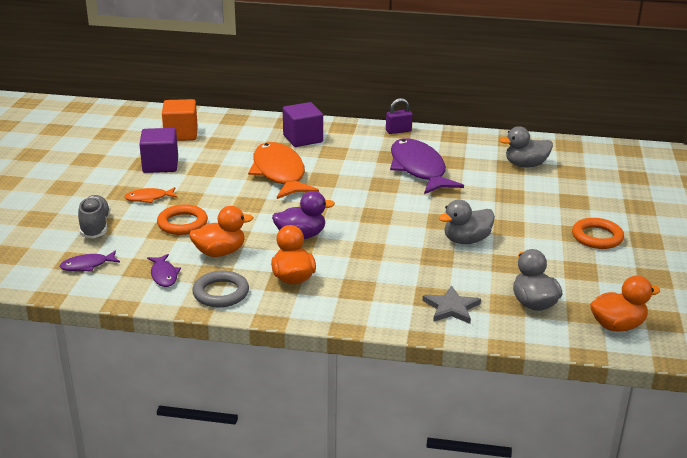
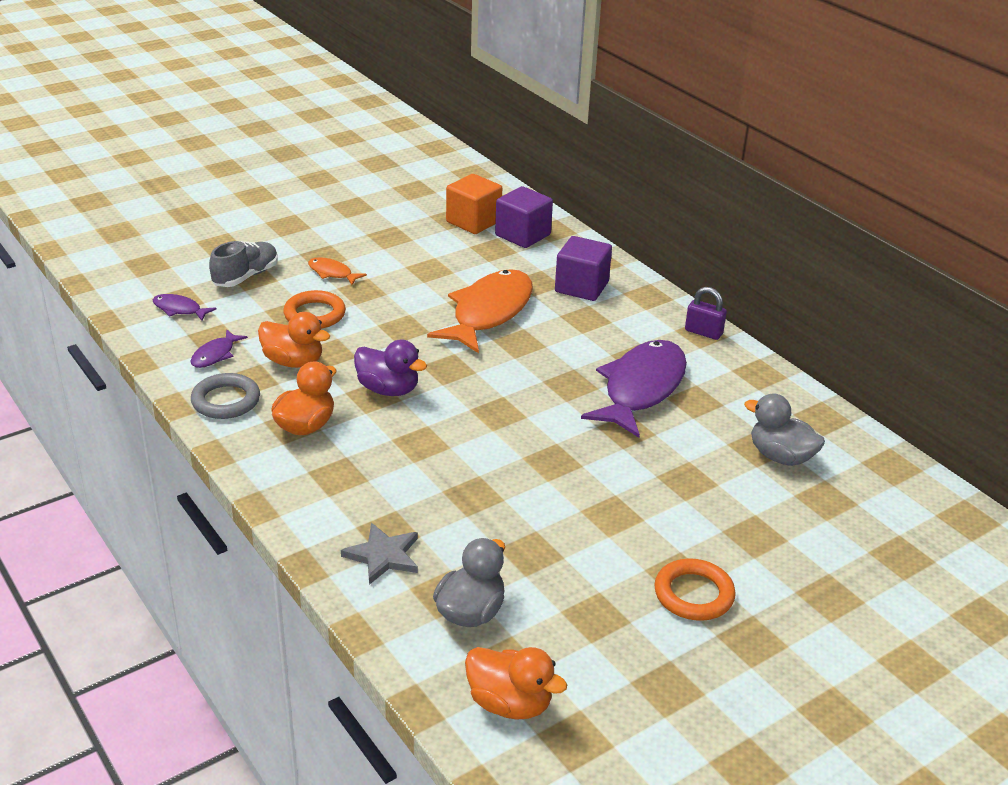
camera: 45 degrees right, 5 degrees up
purple cube [139,128,178,173] -> purple cube moved to [495,186,553,248]
grey duck [439,199,495,244] -> none

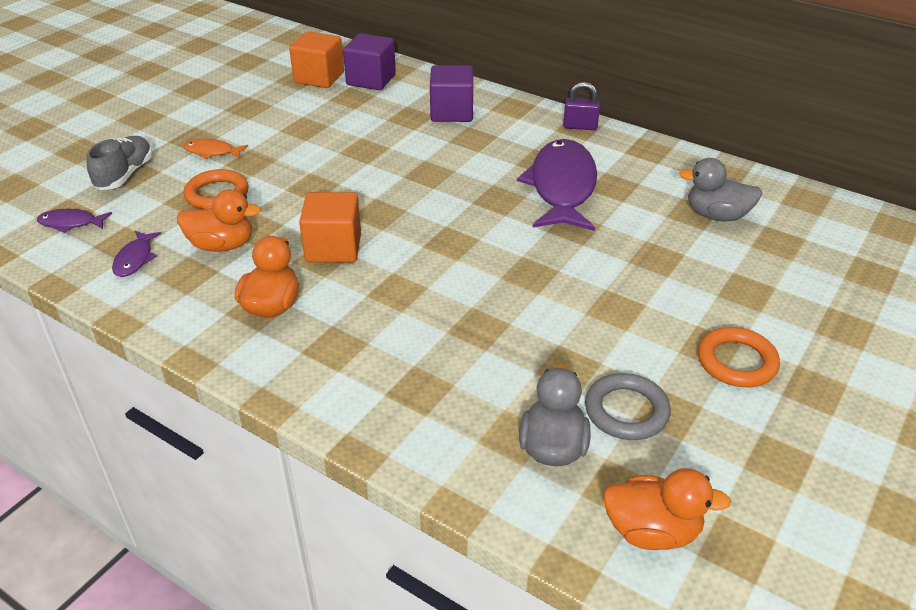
camera: 20 degrees left, 5 degrees up
grey ring [191,373,260,419] -> grey ring moved to [585,373,671,440]
grey star [341,523,418,585] -> none
purple duck [354,339,427,396] -> orange cube [299,192,361,263]
orange fish [427,269,533,353] -> none

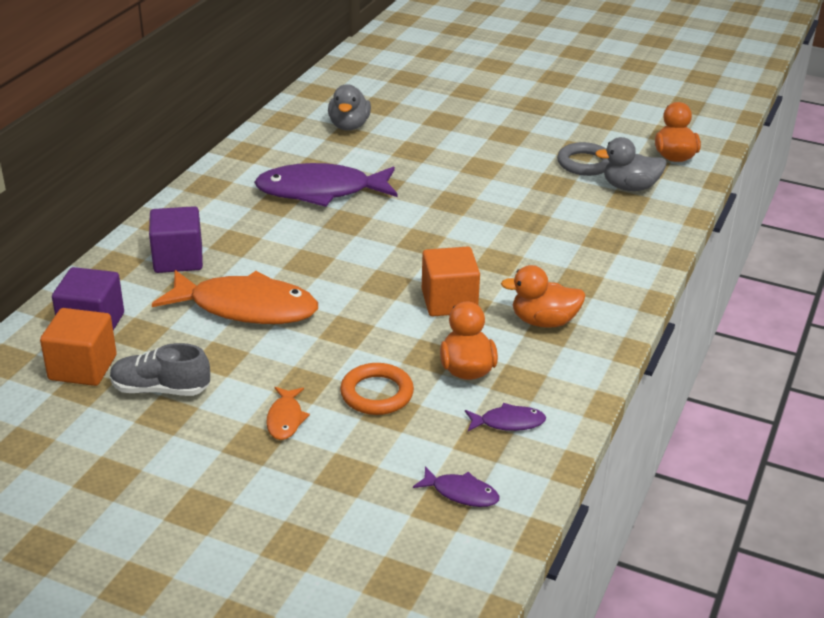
camera: 100 degrees left, 5 degrees down
purple fish [37,209,112,233] -> purple fish turned 60 degrees counterclockwise [413,466,500,507]
grey shoe [87,136,153,190] -> grey shoe moved to [110,343,210,396]
purple padlock [563,82,600,130] -> none
orange ring [698,327,780,387] -> none
none -> orange fish [152,270,318,324]

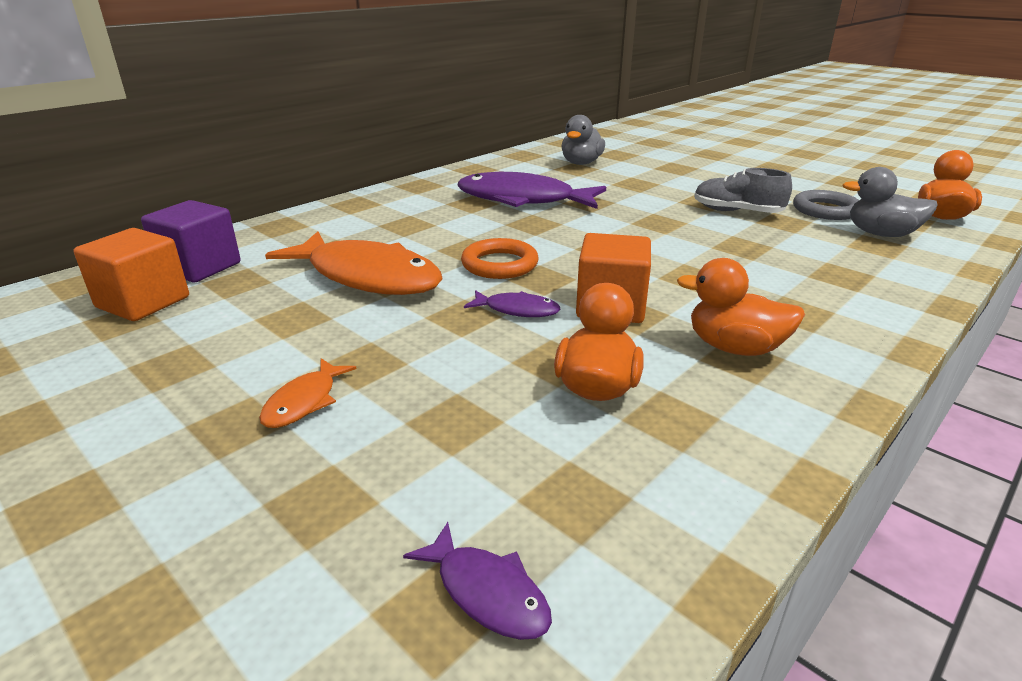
camera: 20 degrees right, 5 degrees down
grey shoe [110,343,210,396] -> grey shoe moved to [694,168,792,213]
purple cube [149,206,203,273] -> none
orange ring [340,363,414,415] -> orange ring moved to [461,238,538,279]
purple fish [465,403,546,431] -> purple fish moved to [464,290,561,317]

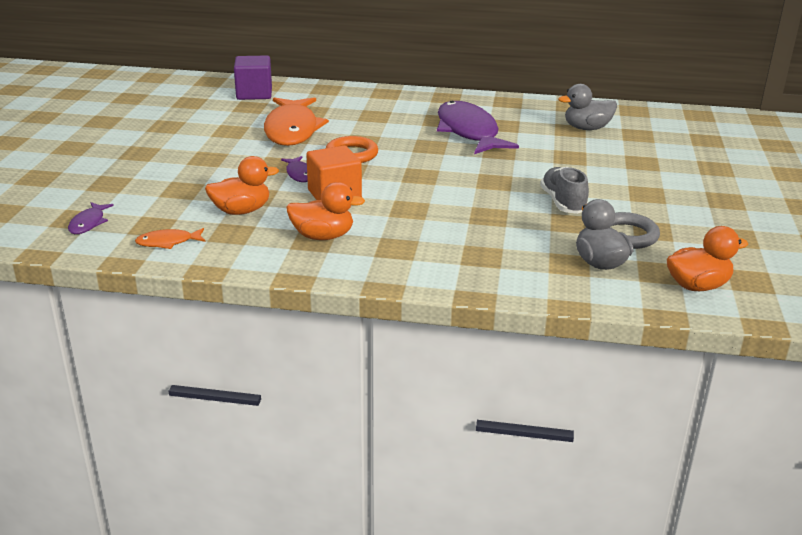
camera: 55 degrees right, 0 degrees up
orange cube [74,228,189,321] -> none
orange fish [259,358,357,428] -> orange fish moved to [135,228,206,249]
orange duck [677,258,805,356] -> orange duck turned 105 degrees clockwise [286,182,365,240]

